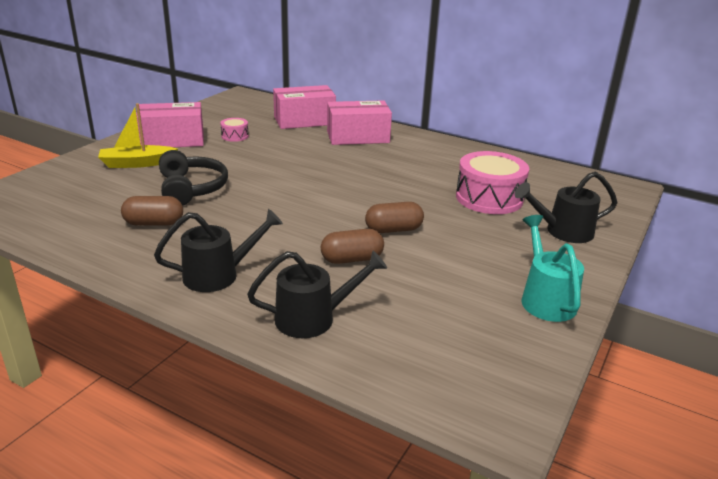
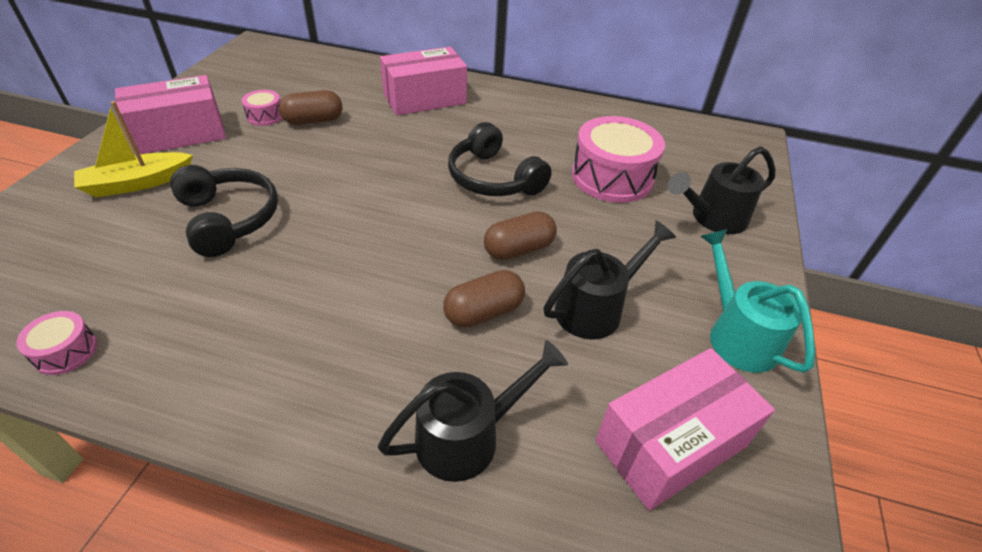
camera: 15 degrees left, 15 degrees up
brown capsule [121,196,183,226] -> brown capsule moved to [279,90,342,125]
black watering can [154,209,283,292] -> black watering can moved to [543,220,676,339]
pink box [273,85,336,129] -> pink box moved to [595,348,775,511]
none -> pink drum [16,311,97,375]
none -> black headphones [448,122,552,196]

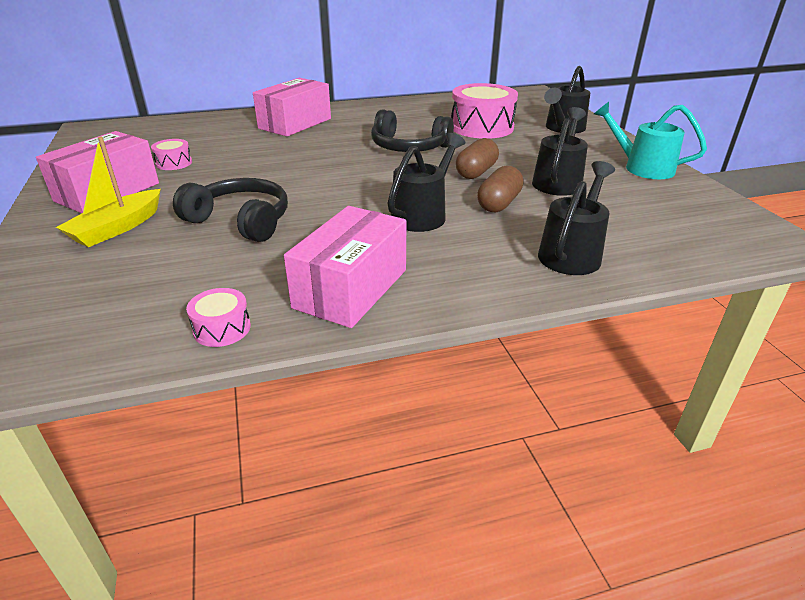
camera: 30 degrees left, 10 degrees down
brown capsule [279,90,342,125] -> none
pink box [595,348,775,511] -> pink box moved to [284,206,406,328]
none -> black watering can [387,133,466,232]

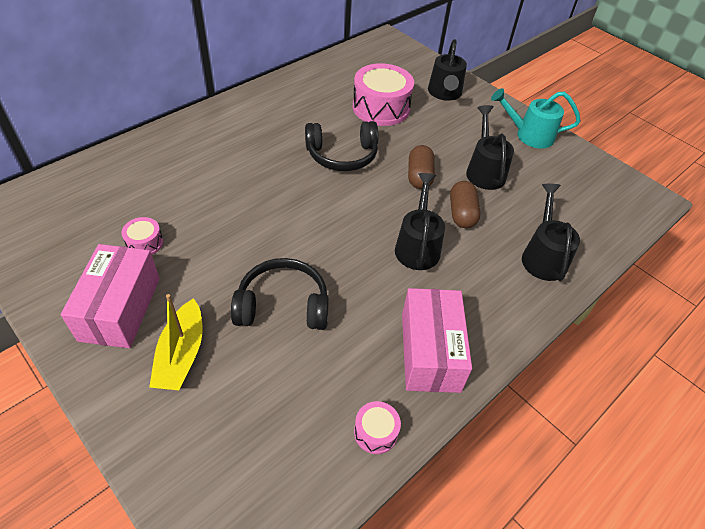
camera: 30 degrees left, 15 degrees up
pink box [253,78,331,136] -> none

